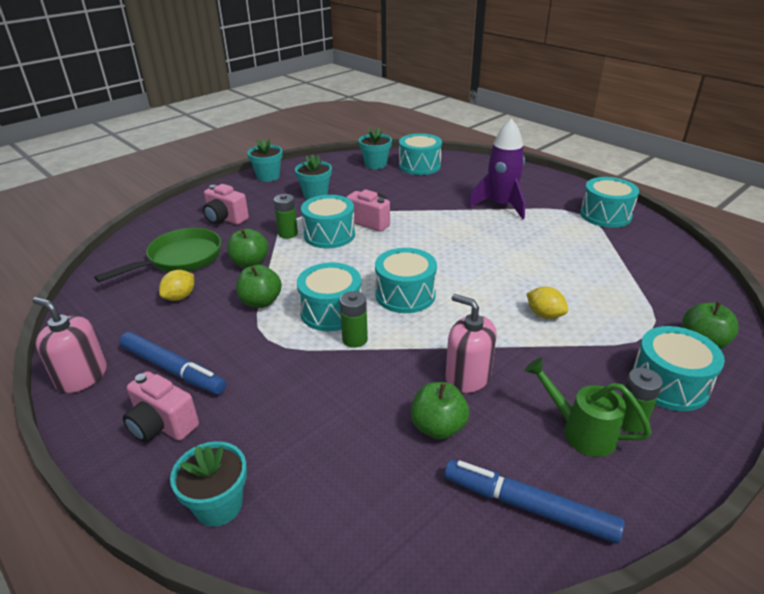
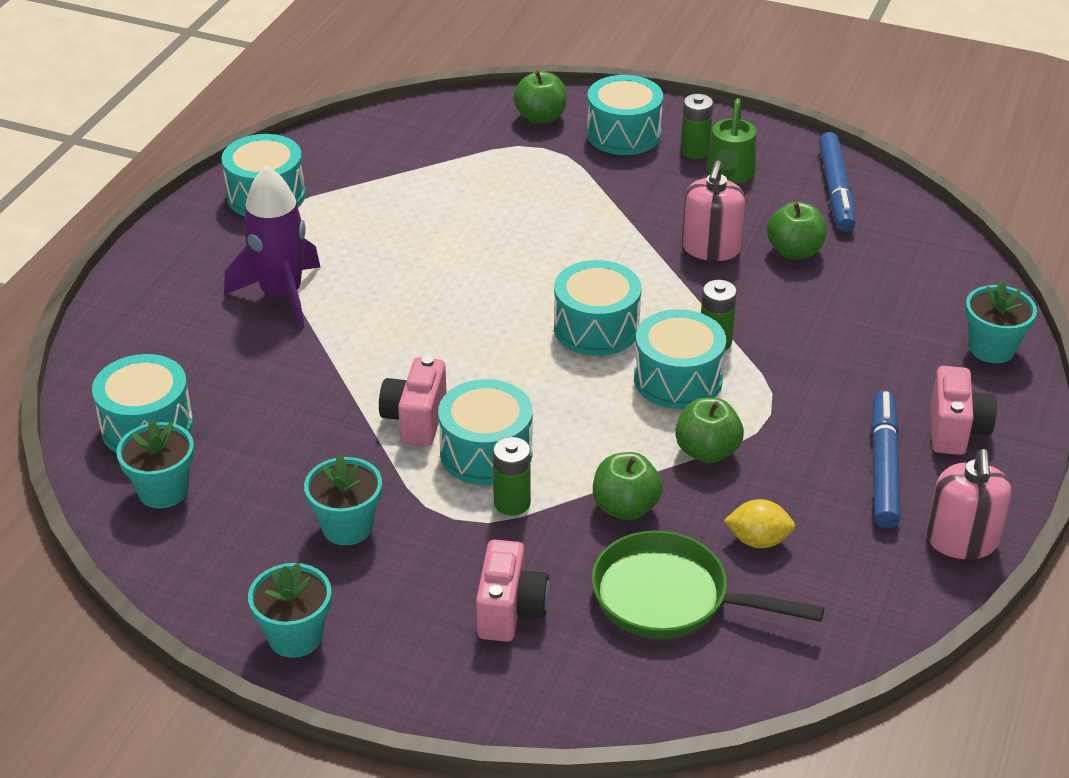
camera: 115 degrees left, 5 degrees up
yellow lemon [526,287,568,319] -> none

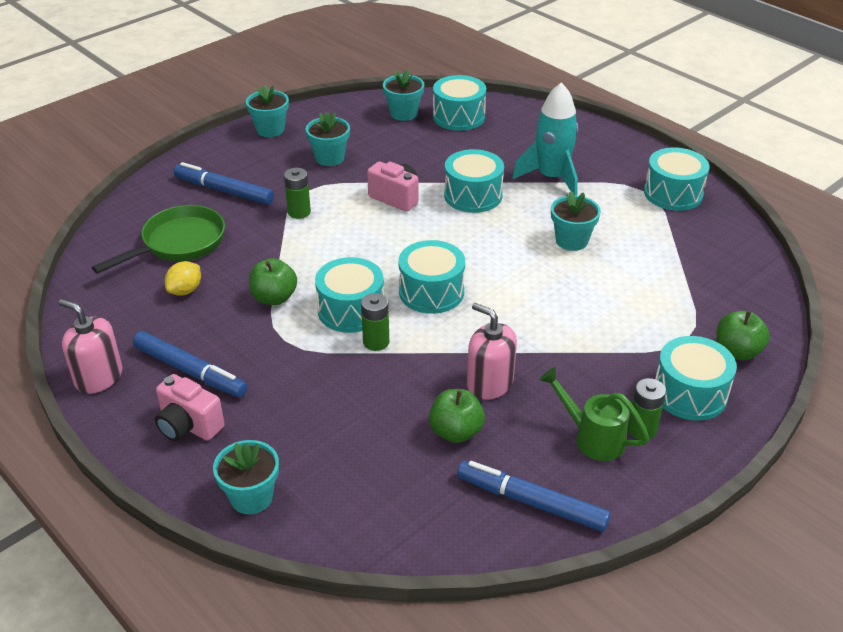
camera: 115 degrees right, 0 degrees up
purple rocket [224,165,320,329] -> turquoise rocket [512,82,578,195]
turquoise drum [438,379,533,485] -> turquoise drum moved to [444,149,504,213]
pink camera [476,539,550,642] -> blue marker [174,162,274,205]
green apple [593,452,663,520] -> none
none -> turquoise flower pot [551,191,601,251]

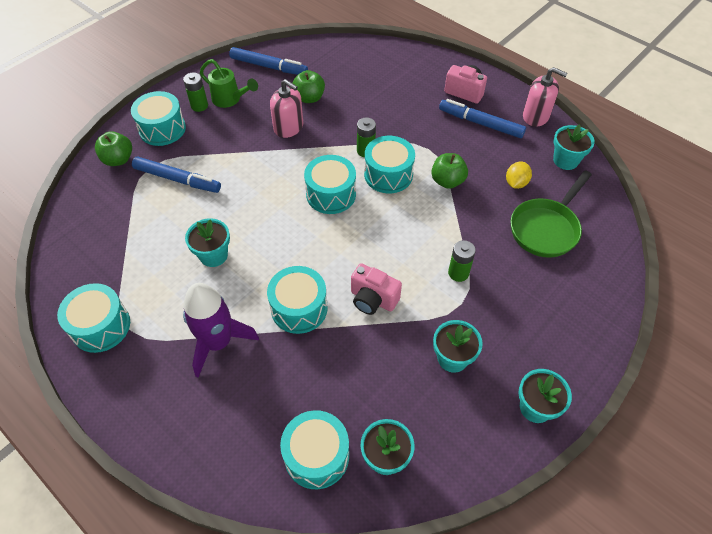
camera: 175 degrees right, 15 degrees up
blue marker [174,162,274,205] -> blue marker moved to [132,156,221,193]
turquoise flower pot [213,440,279,514] -> turquoise flower pot moved to [553,124,595,170]
turquoise rocket [512,82,578,195] -> purple rocket [183,283,259,377]

